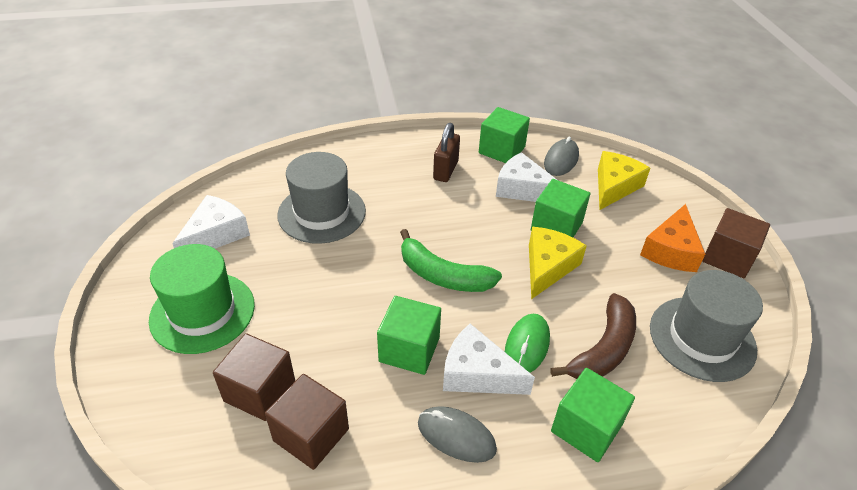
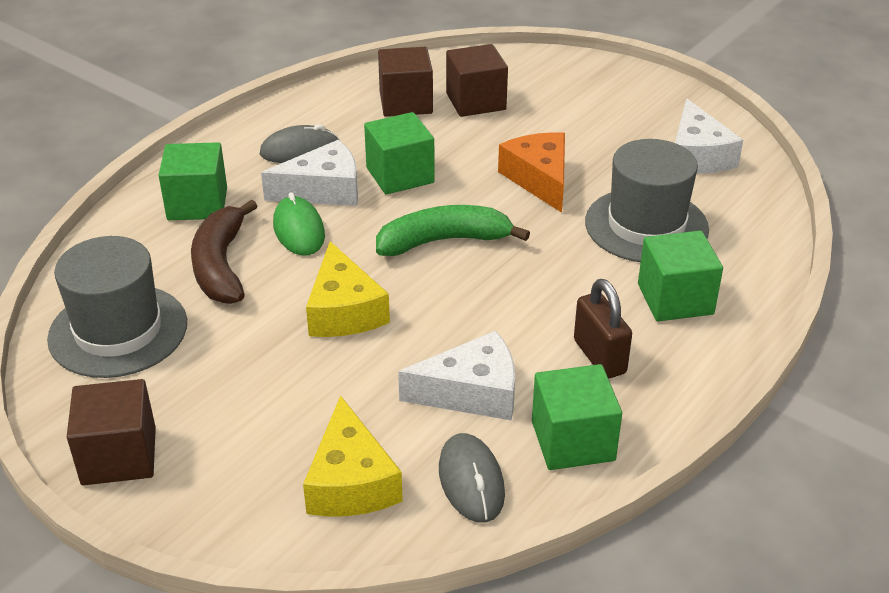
camera: 140 degrees right, 5 degrees down
green hat [149,244,255,354] -> none
green cube [531,179,590,237] -> green cube moved to [638,231,723,321]
orange cheese [640,204,705,272] -> orange cheese moved to [498,132,565,213]

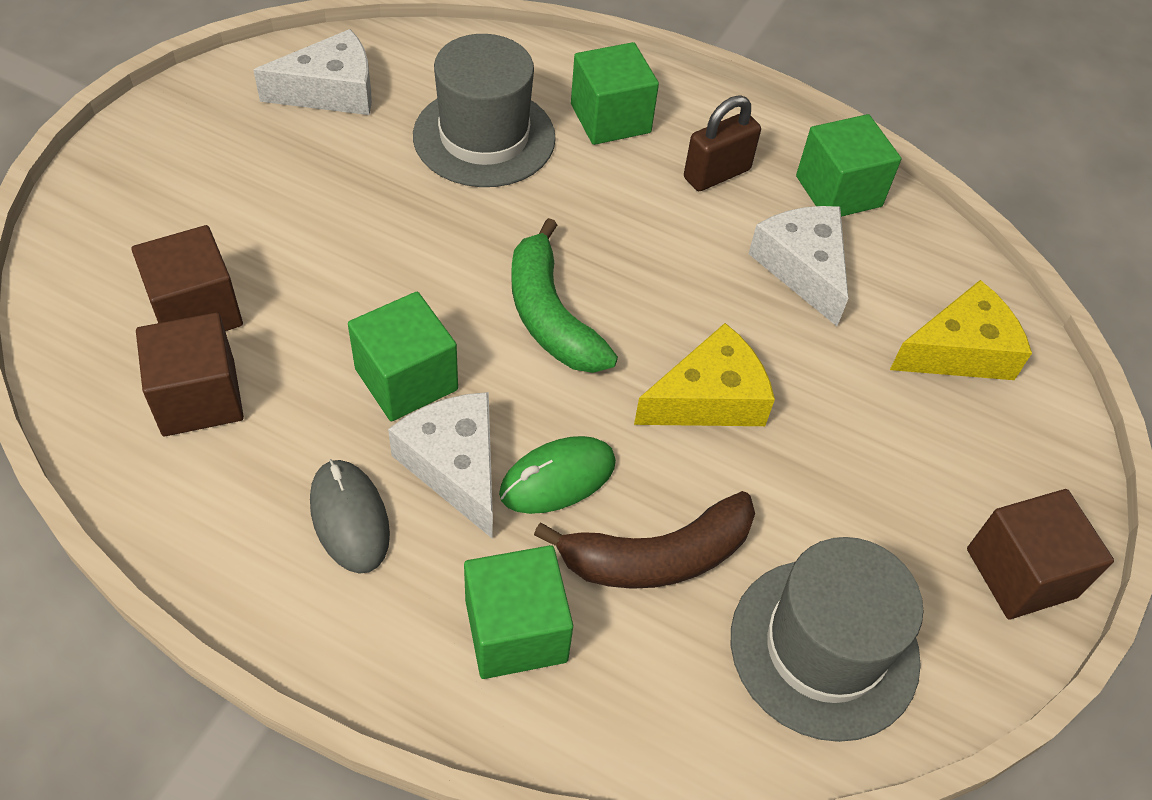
camera: 105 degrees left, 15 degrees up
grey mouse [439,433,505,523] -> none
orange cheese [498,132,565,213] -> none

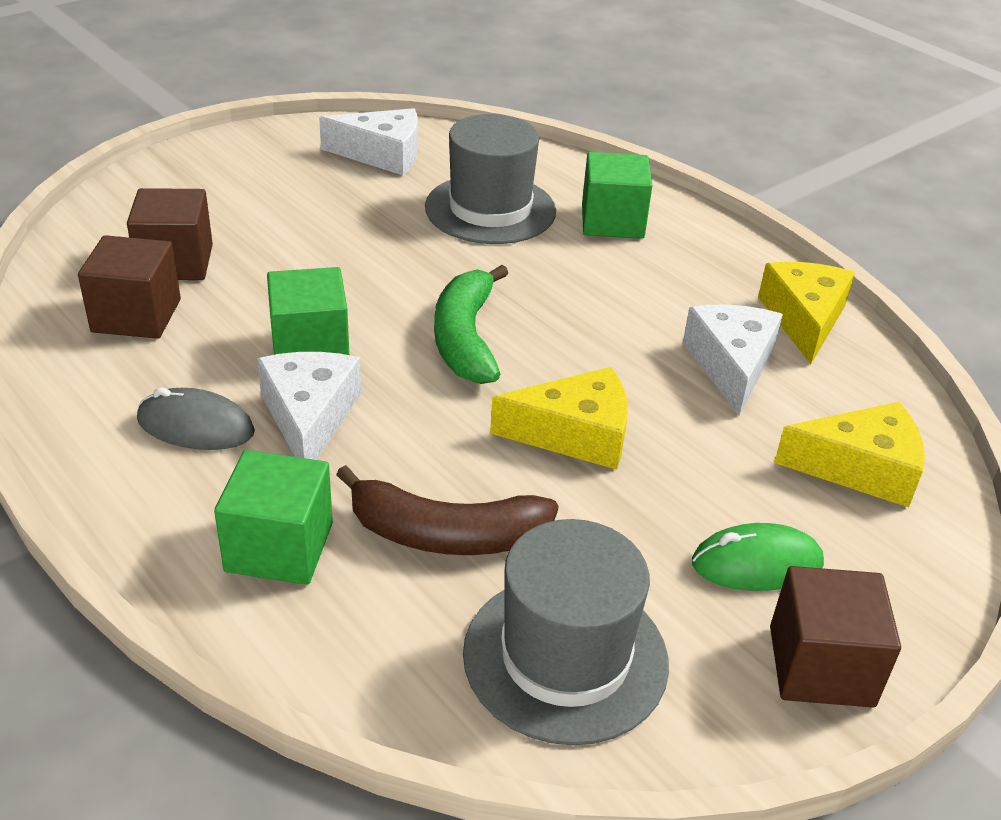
camera: 25 degrees right, 15 degrees down
grey mouse [310,459,390,574] -> grey mouse turned 75 degrees counterclockwise [137,387,255,450]
green mouse [499,436,616,514] -> green mouse moved to [692,523,824,591]
brown padlock [684,95,761,191] -> none
green cube [796,114,901,217] -> yellow cheese [758,262,855,364]

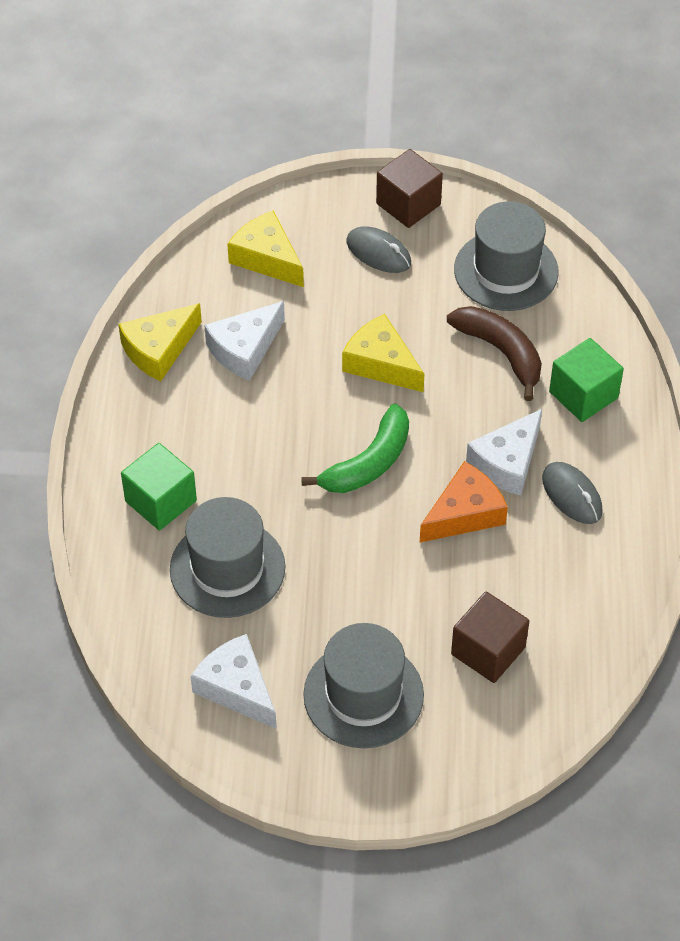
camera: 135 degrees left, 15 degrees up
brown cube [78,235,181,339] -> none
green cube [267,267,349,355] -> orange cheese [420,461,508,543]
green mouse [692,523,824,591] -> grey mouse [347,226,411,273]
none -> grey hat [303,623,424,748]

